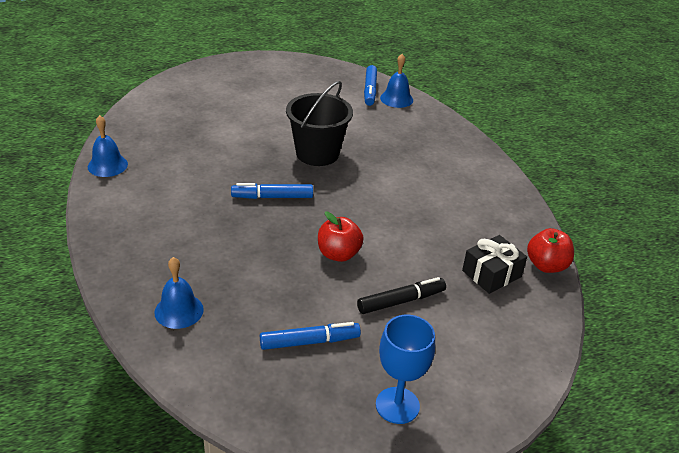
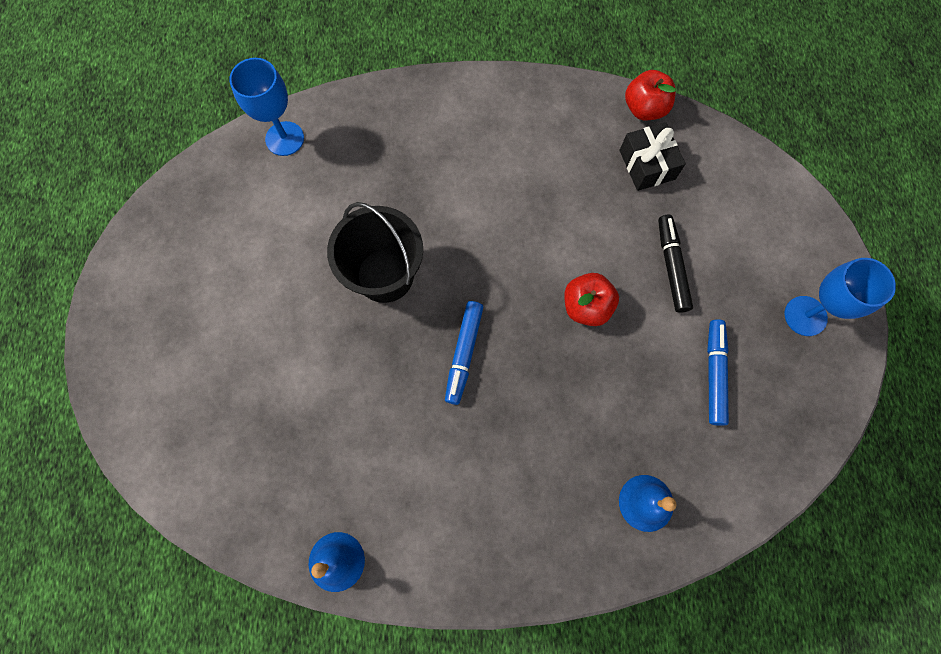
camera: 70 degrees left, 35 degrees up
blue marker [364,65,377,106] -> none
blue bell [380,54,413,108] -> blue goblet [229,58,304,156]

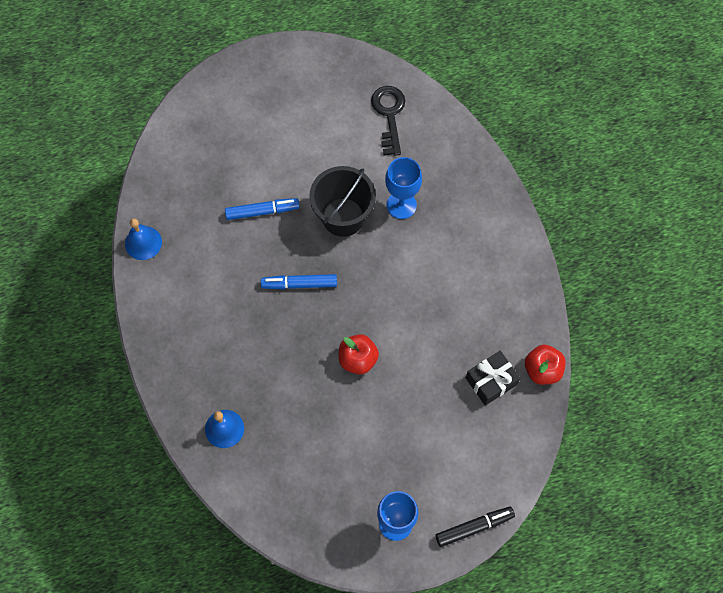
camera: 75 degrees right, 5 degrees down
blue goblet [229,58,304,156] -> blue goblet moved to [385,157,422,219]
black marker [658,215,693,313] -> black marker moved to [435,507,515,547]
blue marker [707,319,729,426] -> blue marker moved to [225,198,300,220]
none -> black key [371,86,405,156]

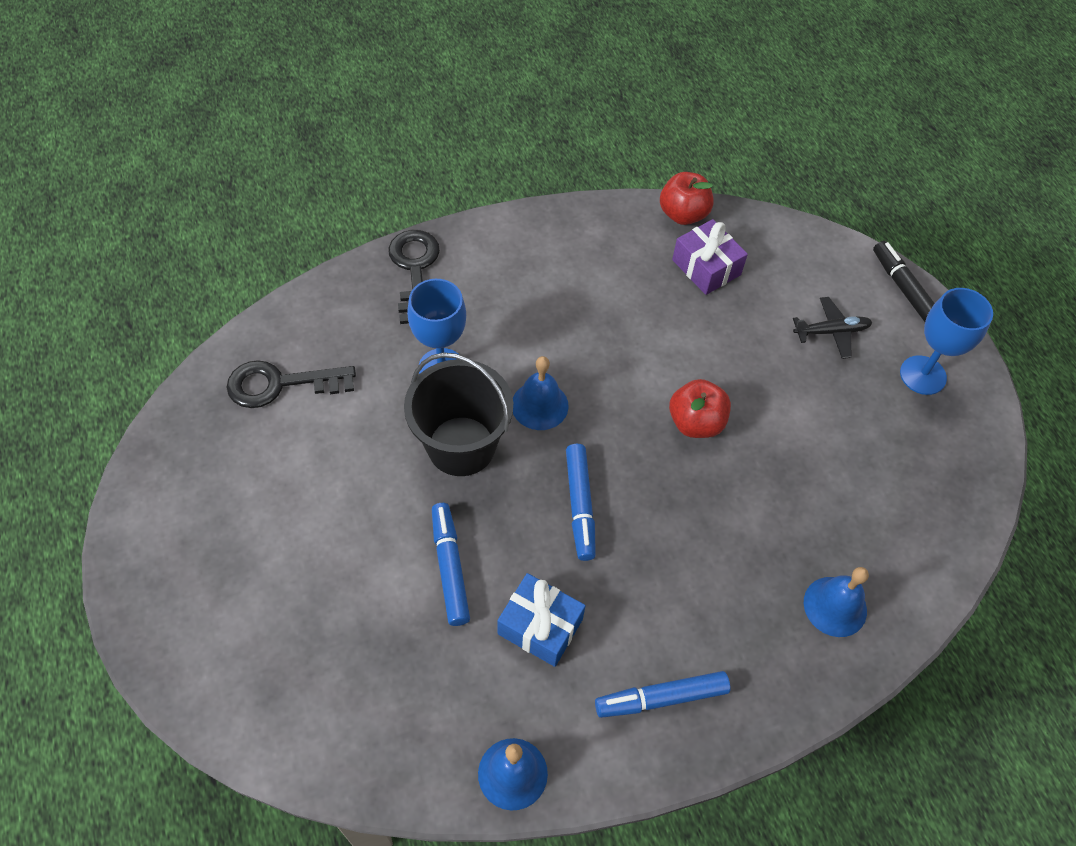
camera: 95 degrees left, 10 degrees down
black gift [466,351,520,406] -> purple gift [672,219,748,295]
none -> black key [388,230,440,324]
none -> blue gift [498,573,586,667]
none -> blue bell [513,356,569,430]
none -> blue marker [595,671,730,718]
none -> black plane [793,297,872,359]

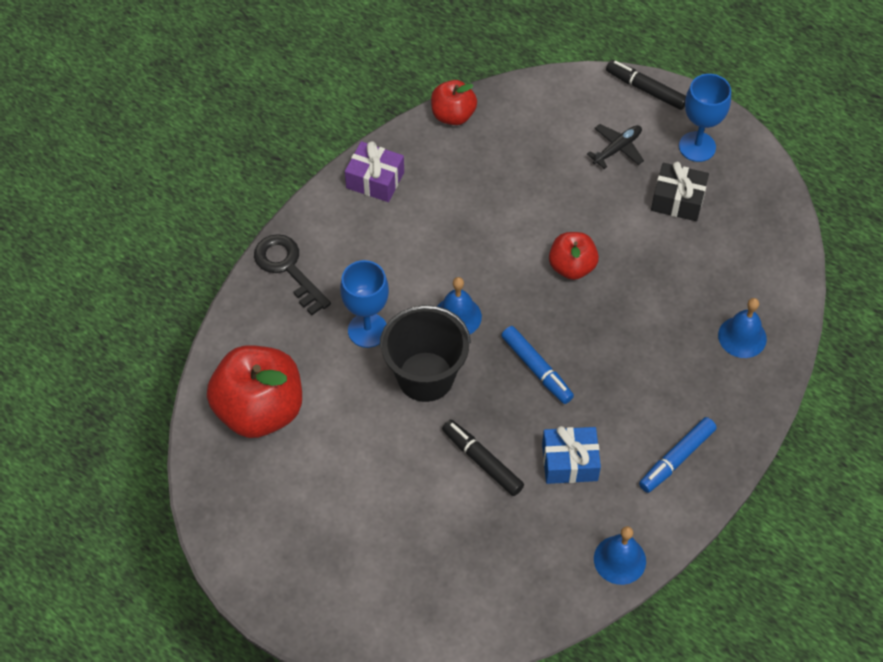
camera: 30 degrees left, 0 degrees up
black key [226,360,356,408] -> red apple [207,345,302,438]
blue marker [432,503,470,626] -> black marker [442,420,524,496]
purple gift [672,219,748,295] -> purple gift moved to [345,141,404,202]
none -> black gift [651,162,709,221]

